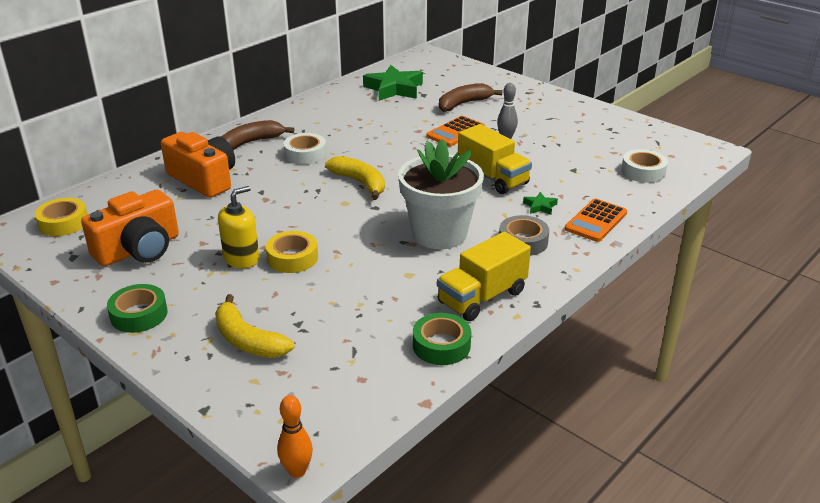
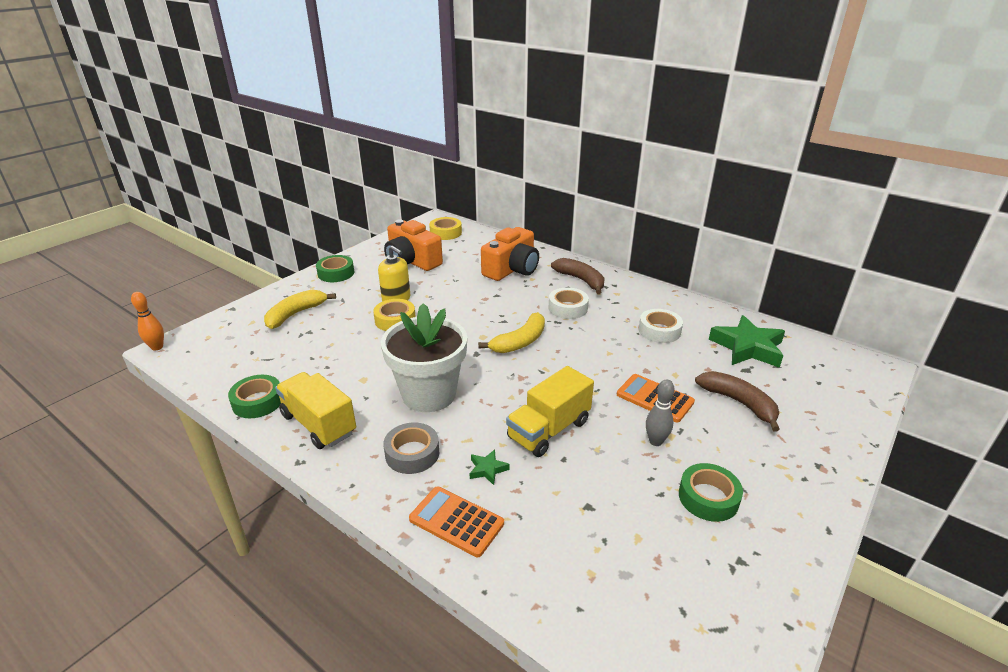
camera: 85 degrees right, 0 degrees up
white tape [621,149,668,183] -> white tape moved to [639,309,683,343]
none -> green tape [679,463,743,522]

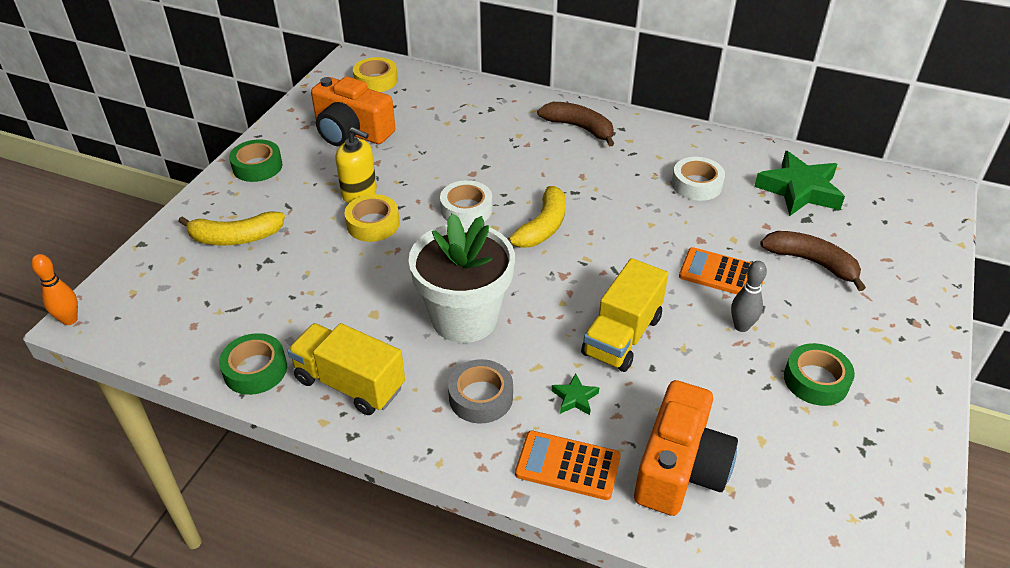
camera: 15 degrees left, 10 degrees up
yellow banana [264,290,336,329] -> yellow banana turned 120 degrees counterclockwise [178,211,285,246]
orange camera [481,227,539,281] -> orange camera moved to [634,380,738,516]
white tape [548,287,589,319] -> white tape moved to [440,180,492,223]

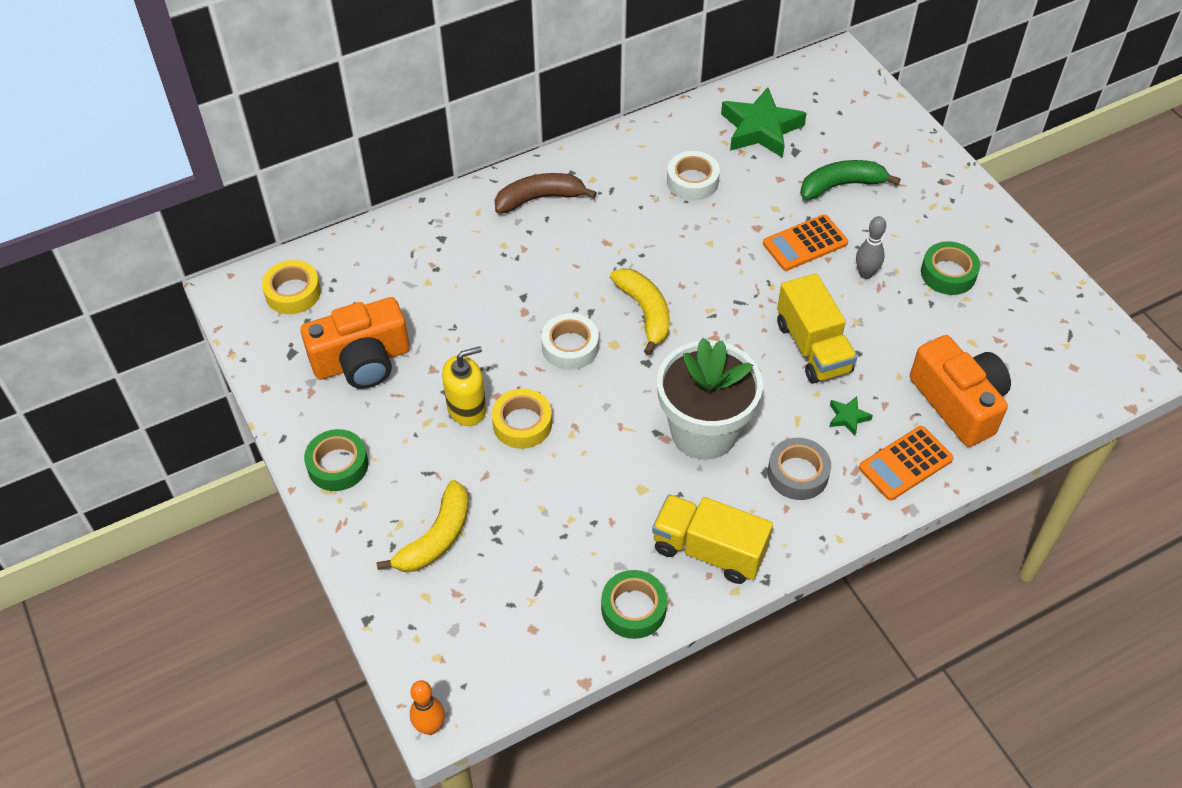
camera: 50 degrees left, 10 degrees up
yellow truck [287,323,405,415] -> yellow truck turned 45 degrees clockwise [652,494,773,584]
brown banana [760,231,866,291] -> green banana [800,160,901,200]

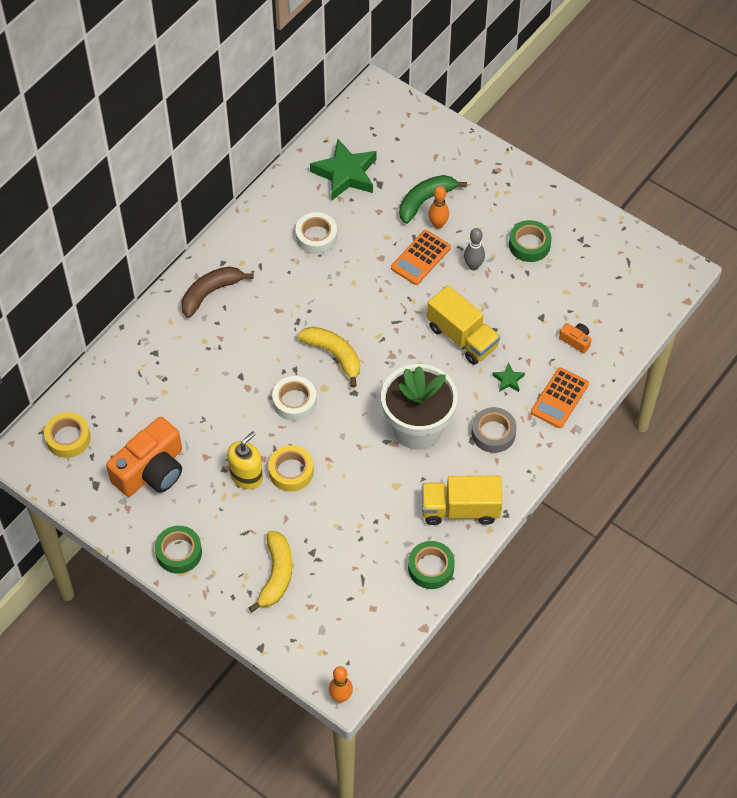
camera: 25 degrees left, 5 degrees up
orange camera [910,335,1011,447] -> orange camera [559,323,592,353], size x0.43
none -> orange bowling pin [428,186,449,229]

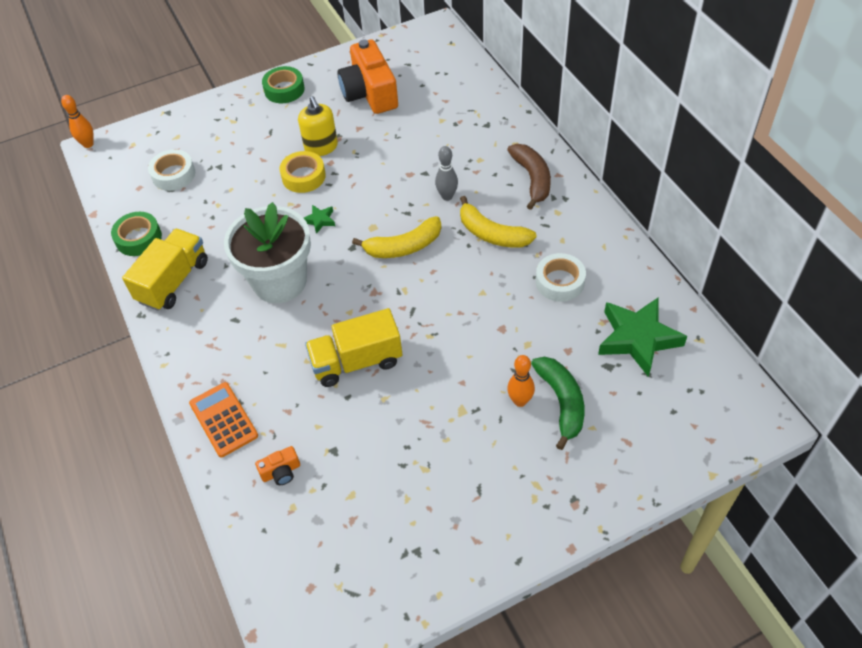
camera: 120 degrees right, 5 degrees down
yellow tape [44,412,91,458] -> none
yellow banana [249,531,292,612] -> yellow banana moved to [460,196,537,248]
white tape [272,376,317,421] -> white tape moved to [148,149,195,191]
orange calculator [391,230,451,285] -> none
grey bowling pin [464,228,485,271] -> grey bowling pin moved to [435,146,458,201]
grey tape [472,407,517,453] -> none
green star [492,363,525,392] -> green star moved to [304,205,335,234]
green tape [509,220,551,262] -> none

